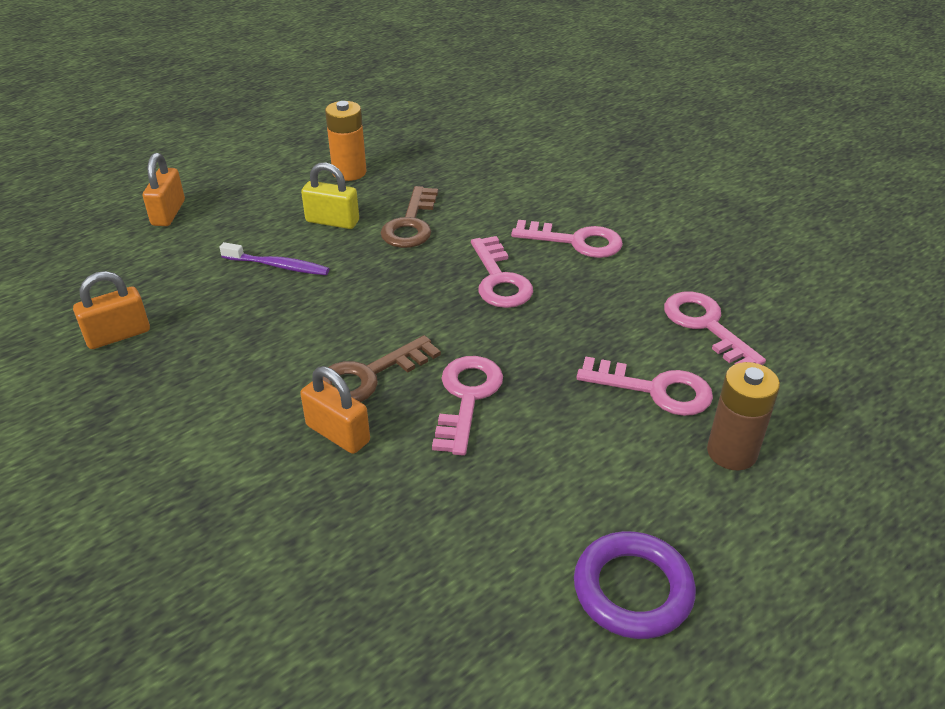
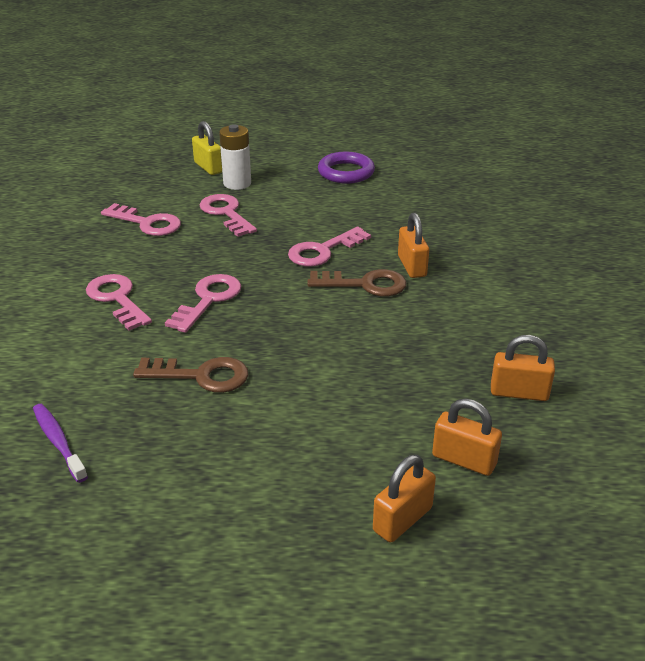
camera: 140 degrees left, 5 degrees down
purple toothbrush [220,242,329,275] -> purple toothbrush moved to [33,404,88,483]
yellow padlock [301,162,359,229] -> yellow padlock moved to [192,121,222,175]
orange battery [325,101,367,181] -> none
brown key [381,186,438,248] -> brown key turned 45 degrees clockwise [133,357,249,393]
pink key [664,291,766,365] -> pink key turned 75 degrees counterclockwise [101,203,181,236]
brown battery [707,362,780,470] -> white battery [219,124,251,190]
none -> orange padlock [432,399,502,476]

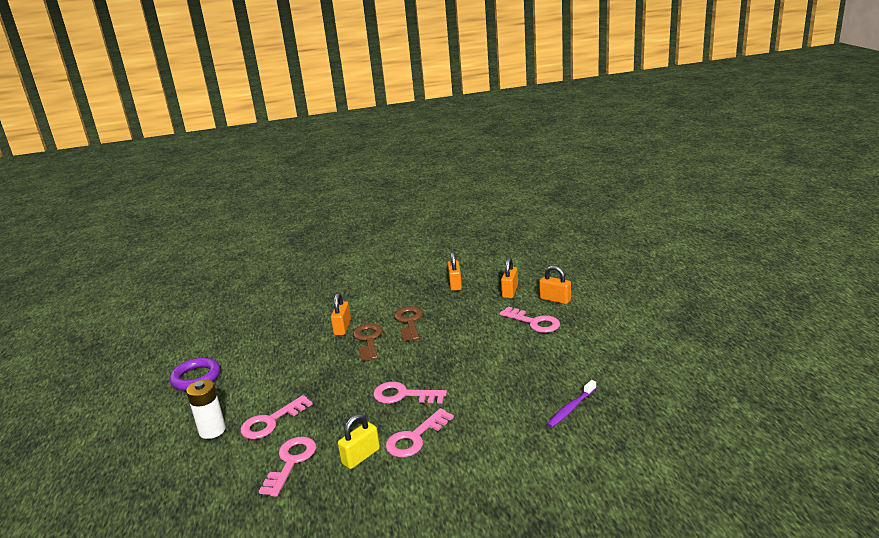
camera: 100 degrees left, 10 degrees down
brown key [133,357,249,393] -> brown key moved to [394,306,423,341]
yellow padlock [192,121,222,175] -> yellow padlock moved to [338,414,380,469]
pink key [288,227,371,267] -> pink key moved to [499,306,560,333]
orange padlock [398,213,429,278] -> orange padlock turned 60 degrees counterclockwise [331,293,351,335]

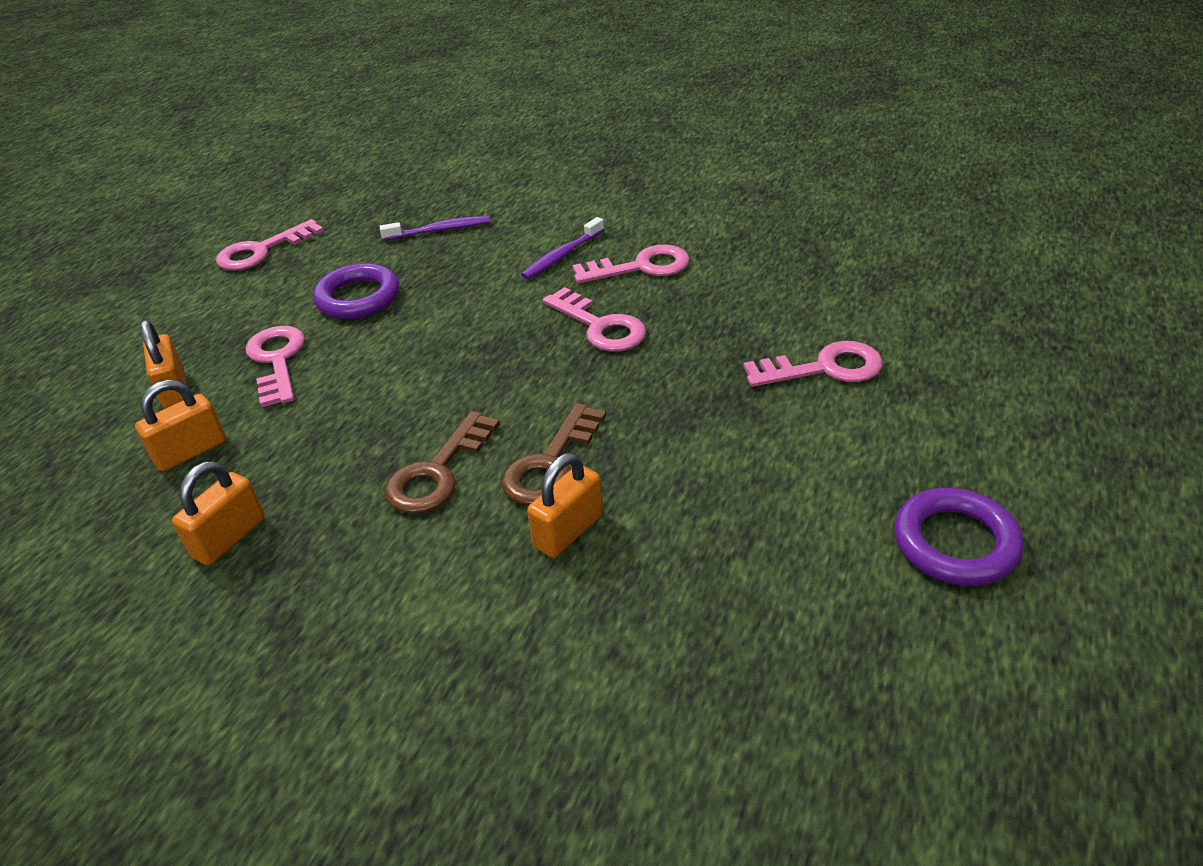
camera: 145 degrees left, 15 degrees up
white battery [186,379,226,439] -> none
pink key [259,436,316,497] -> pink key moved to [216,219,324,271]
yellow padlock [338,414,380,469] -> none
none -> purple ring [313,263,399,319]
none -> purple toothbrush [521,217,604,279]

